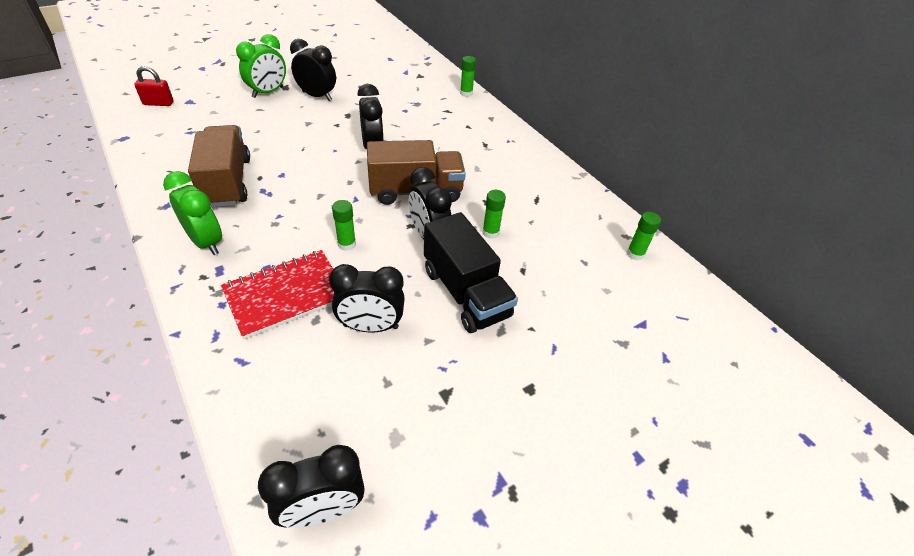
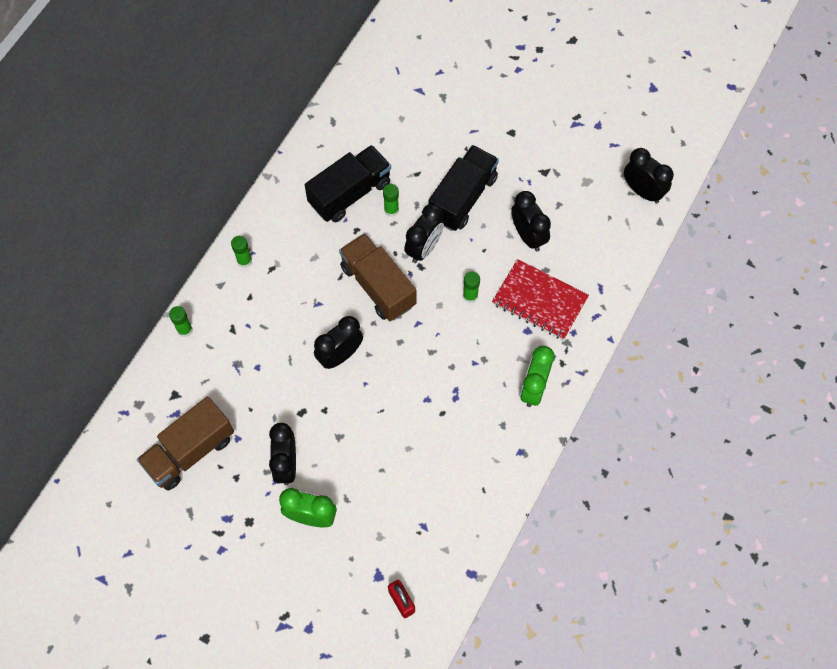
camera: 115 degrees left, 20 degrees up
brown truck [188,125,250,207] -> brown truck moved to [137,396,234,491]
green glue stick [627,212,661,261] -> green glue stick moved to [231,236,252,268]
none -> black truck [305,145,391,222]

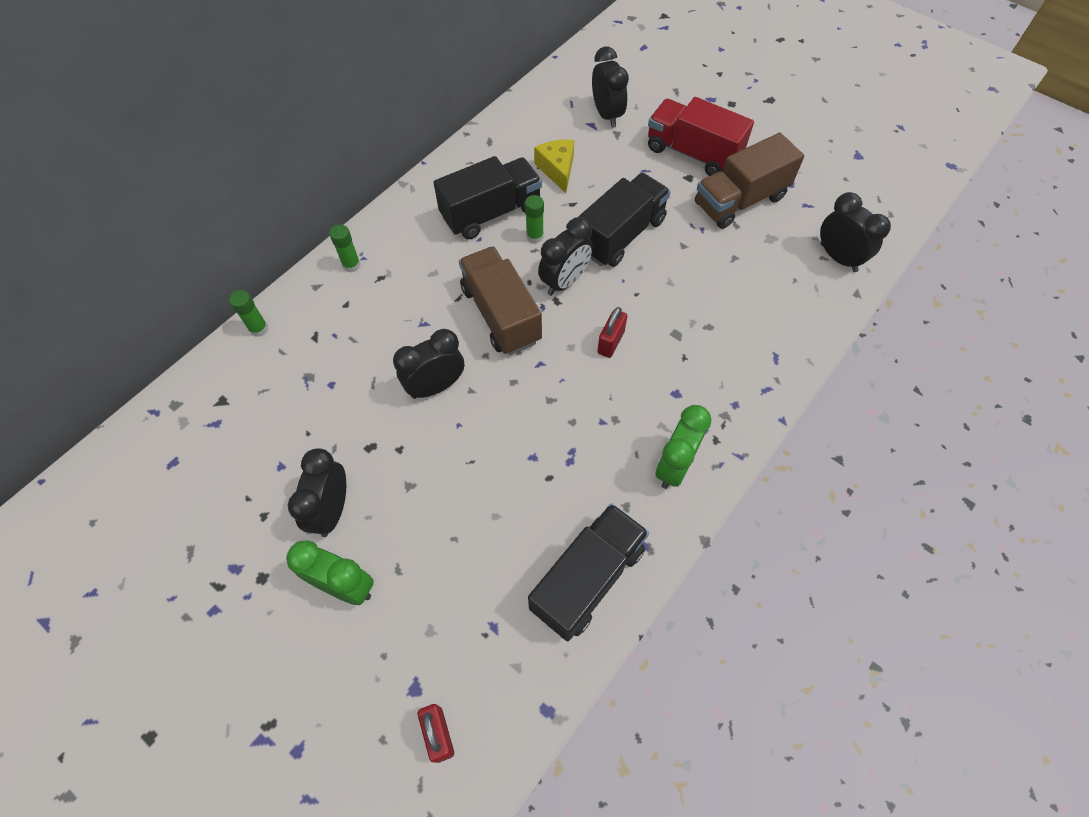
camera: 10 degrees right, 5 degrees down
brown truck [137,396,234,491] -> brown truck moved to [695,133,804,229]
green glue stick [463,271,480,303] -> red padlock [597,307,627,358]
red notebook [492,259,589,340] -> none
black clock [511,191,551,252] -> black clock moved to [592,46,629,128]
none -> black truck [528,503,649,641]
none -> yellow cheese [534,140,574,193]
none -> red truck [648,97,754,176]

